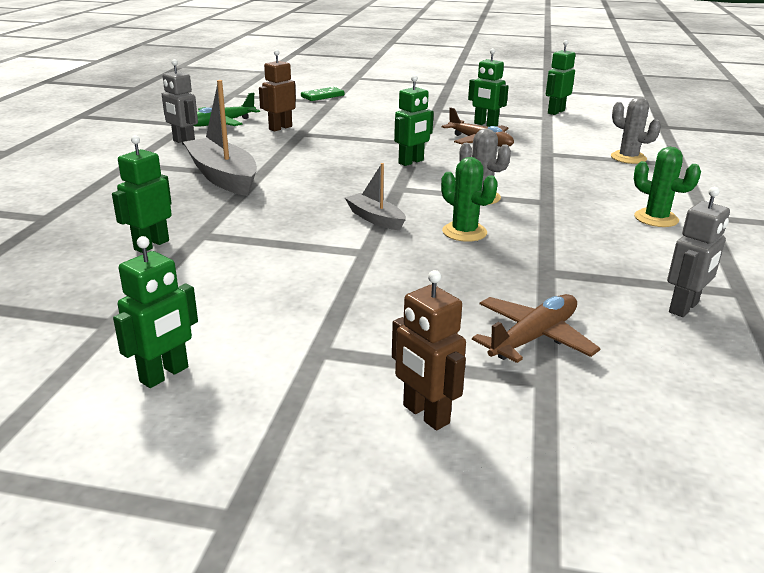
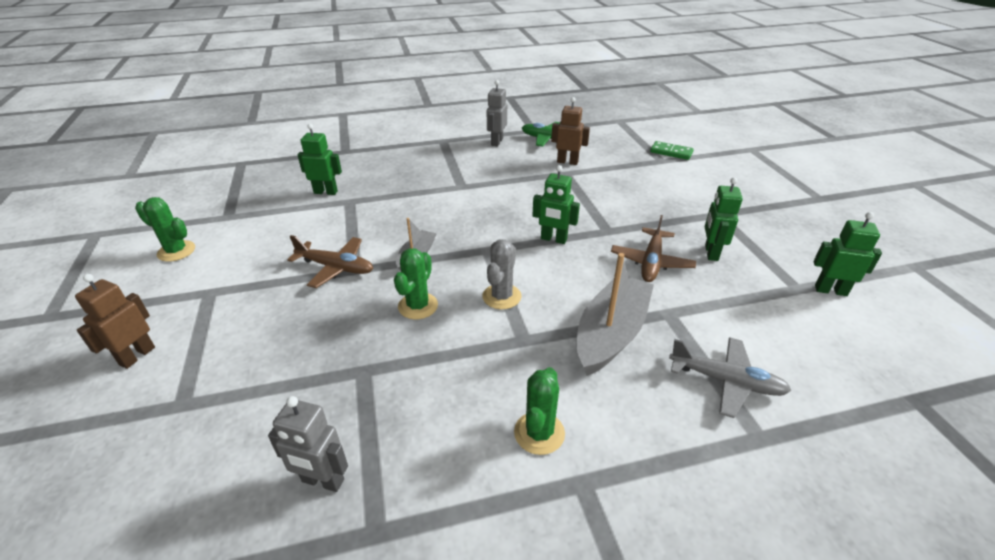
camera: 65 degrees right, 10 degrees up
green robot [113,236,198,388] -> green cactus [135,197,195,262]
grey boat [183,80,257,196] -> grey boat moved to [577,253,654,376]
brown plane [472,294,601,363] -> brown plane moved to [287,235,373,288]
grey cactus [611,97,661,164] -> grey plane [669,337,791,418]

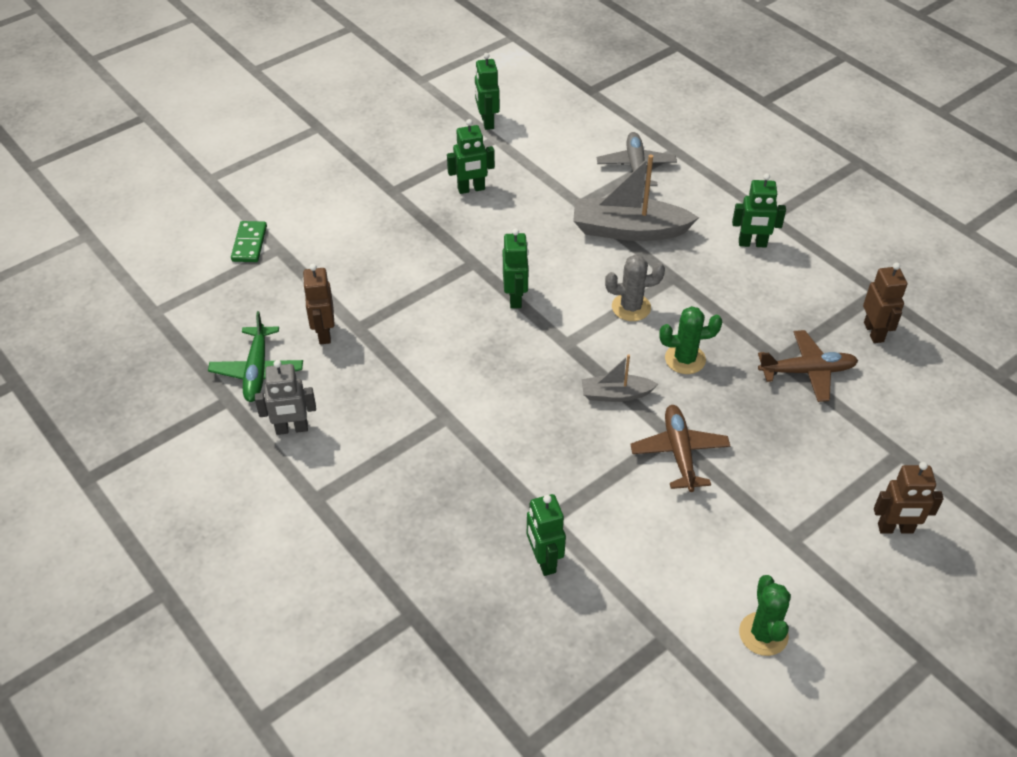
camera: 115 degrees left, 10 degrees up
grey robot [268,396,348,492] -> brown robot [863,262,907,343]
green cactus [514,367,565,455] -> green robot [732,173,786,247]
brown plane [611,215,696,282] -> brown plane moved to [758,330,858,402]

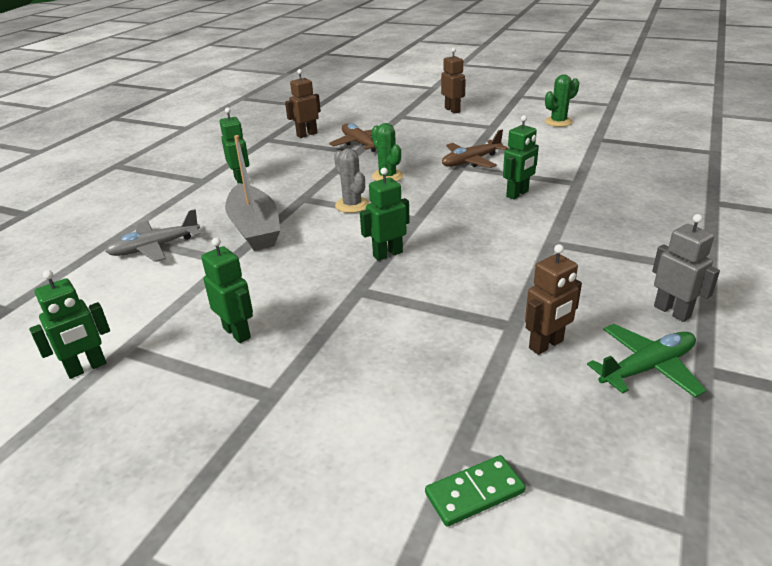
camera: 115 degrees left, 15 degrees down
green robot [527,494,566,576] -> green robot moved to [503,115,539,199]
grey boat [582,354,658,402] -> none

